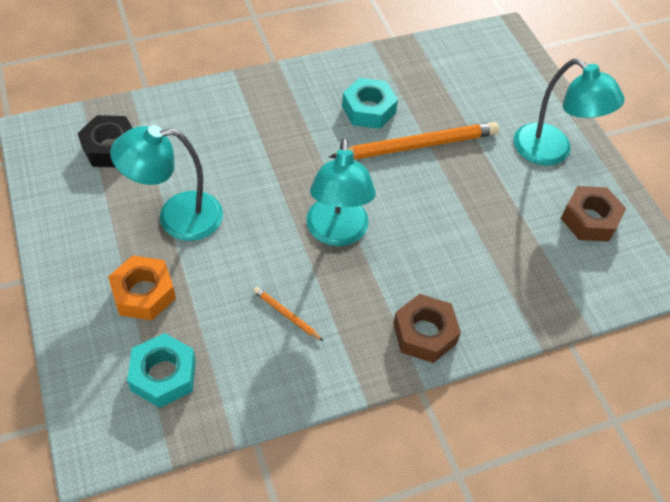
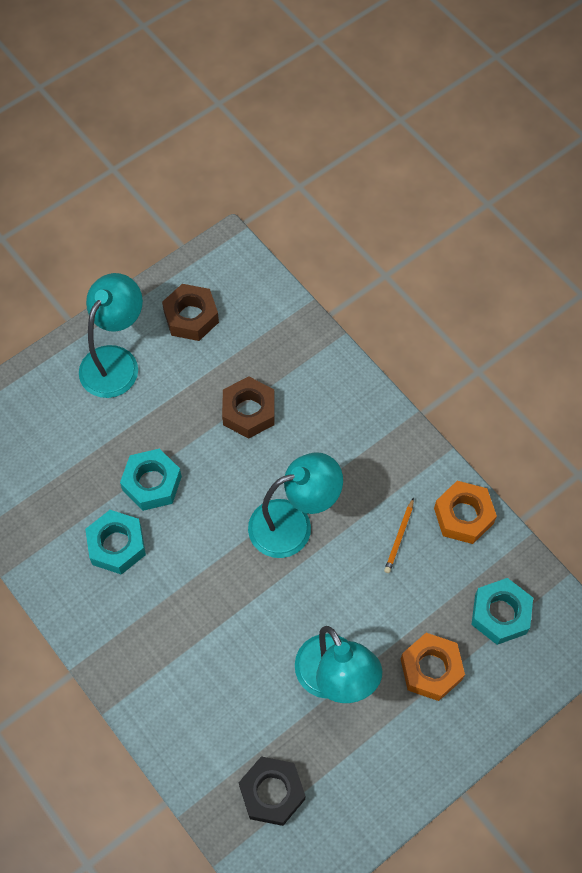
camera: 105 degrees left, 10 degrees up
orange pencil [329,122,499,159] -> turquoise nut [120,449,182,511]
brown nut [393,294,461,363] -> brown nut moved to [222,376,275,439]
none -> orange nut [434,481,497,544]

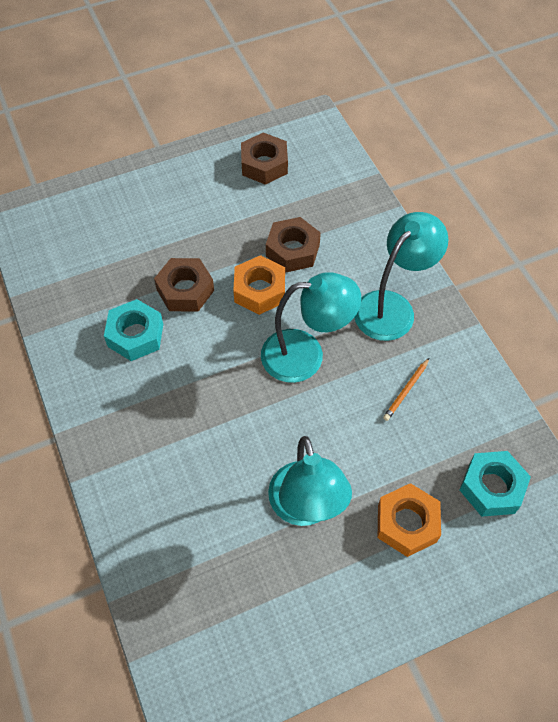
camera: 15 degrees right, 5 degrees down
turquoise lamp [79,273,143,398] -> turquoise lamp moved to [354,212,448,341]
turquoise nut [120,449,182,511] -> brown nut [154,258,214,312]
black nut [239,756,305,826] -> none
orange nut [434,481,497,544] -> orange nut moved to [233,255,285,315]

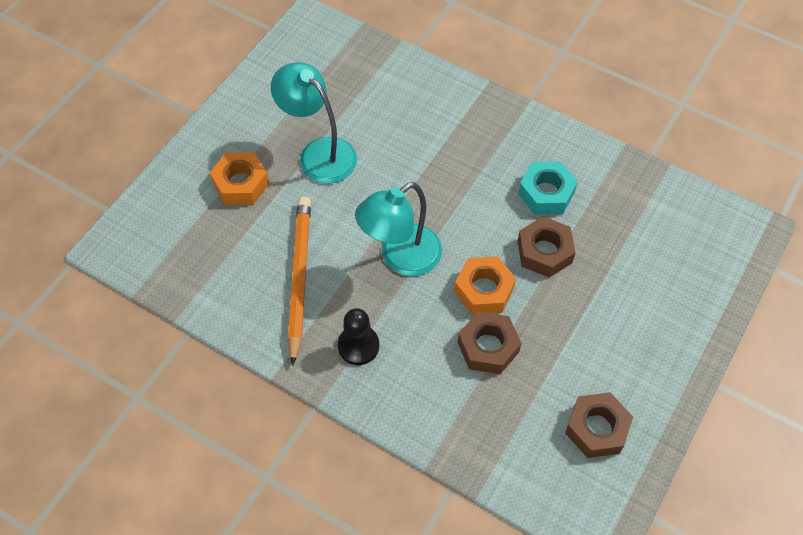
camera: 145 degrees right, 0 degrees up
turquoise lamp [354,212,448,341] -> black pawn [338,308,379,365]
orange pencil [383,358,429,421] -> orange pencil [288,197,311,366], size x2.30
turquoise nut [459,451,531,517] -> none

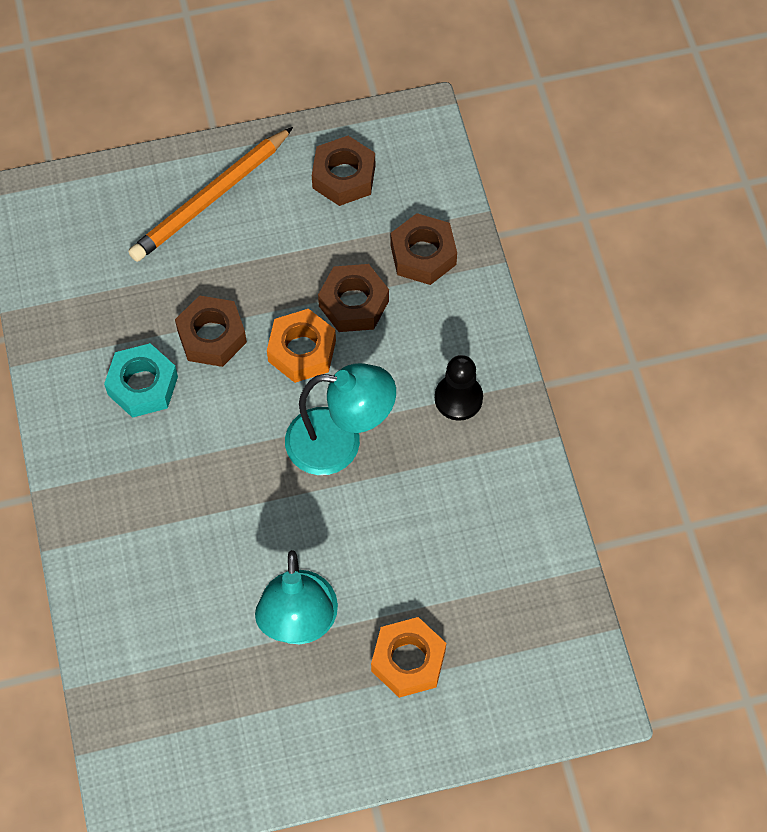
camera: 135 degrees left, 5 degrees up
orange pencil [288,197,311,366] -> orange pencil moved to [128,127,293,262]
none -> brown nut [390,213,457,285]

